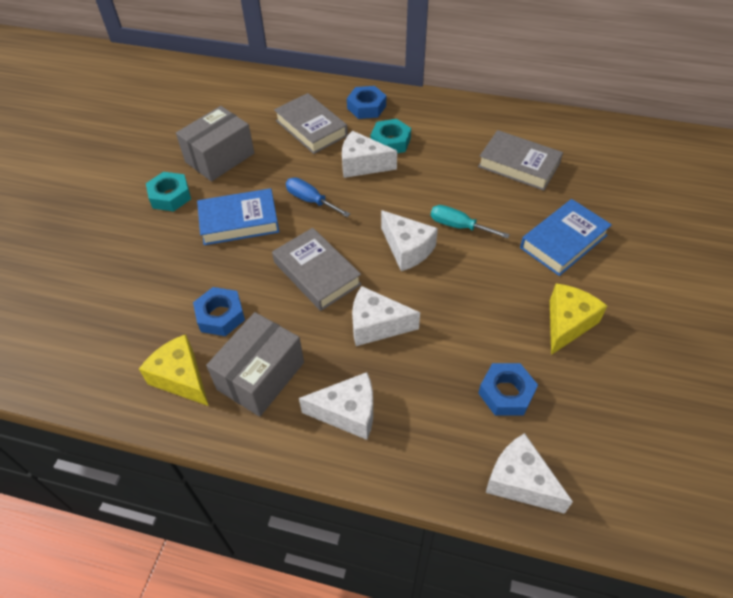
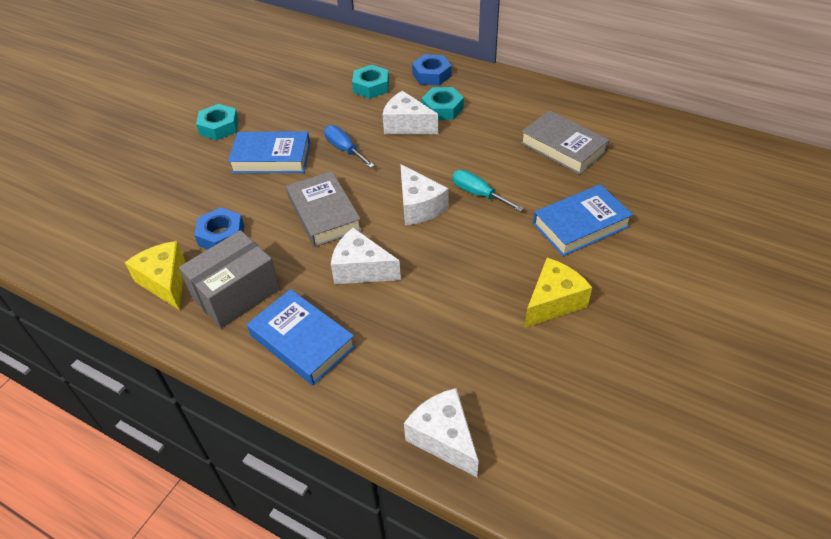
camera: 15 degrees right, 5 degrees down
grey box [176,106,254,182] -> none
grey book [274,93,348,154] -> turquoise nut [352,65,389,99]
white cheese [299,372,373,440] -> blue book [247,289,356,385]
blue nut [478,363,538,416] -> none

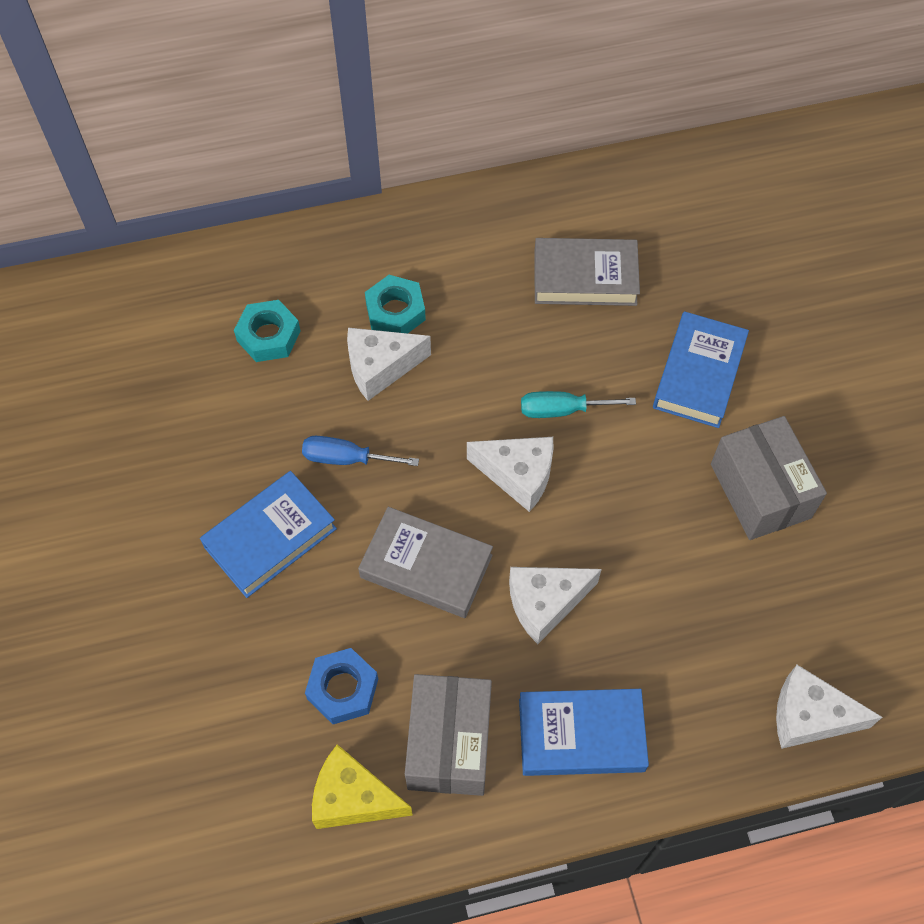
camera: 45 degrees left, 15 degrees up
turquoise nut [196,104,239,140] -> none
blue nut [412,54,452,86] -> none
yellow cheese [524,258,592,328] -> grey box [711,416,827,540]

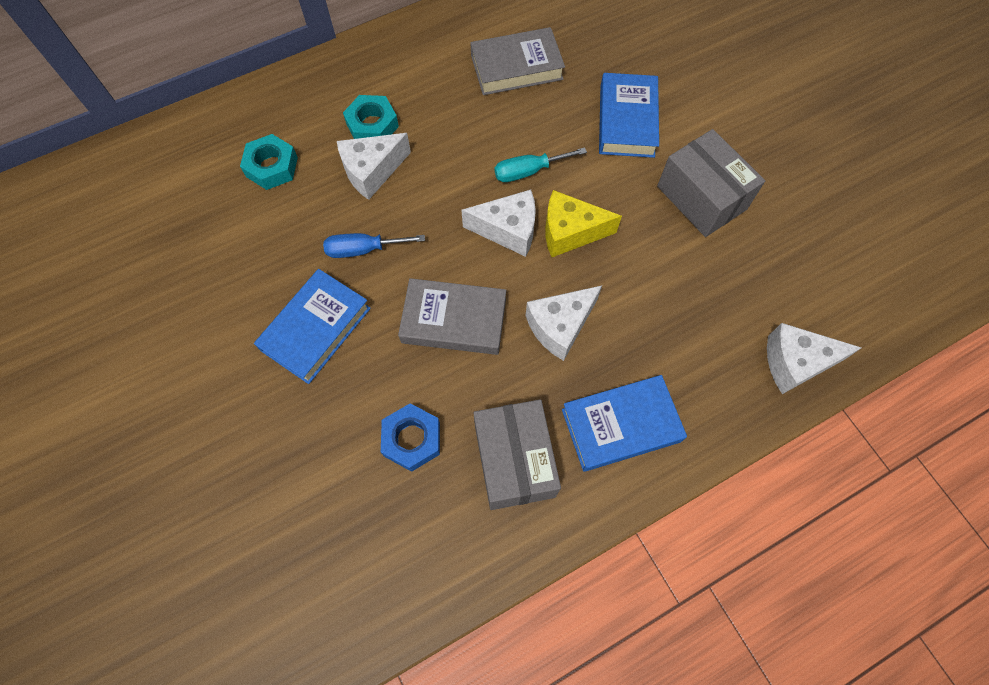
camera: 15 degrees left, 5 degrees up
yellow cheese [312,744,413,829] -> yellow cheese moved to [545,190,622,257]

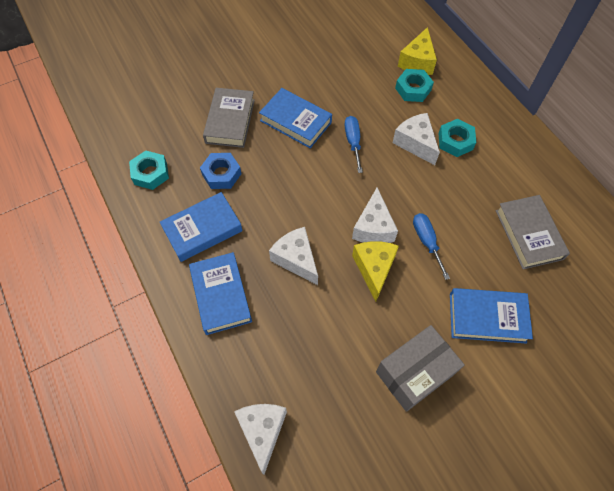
camera: 90 degrees right, 5 degrees down
grey book [398,278,506,355] -> grey book moved to [203,88,255,148]
grey box [473,399,561,510] -> blue book [160,192,243,262]
turquoise screwdriver [495,147,587,182] -> blue screwdriver [413,213,450,280]
none -> turquoise nut [129,150,169,190]
none -> yellow cheese [398,27,437,75]

